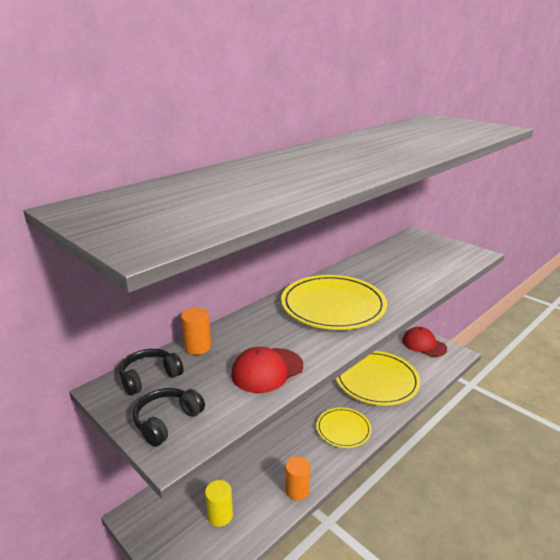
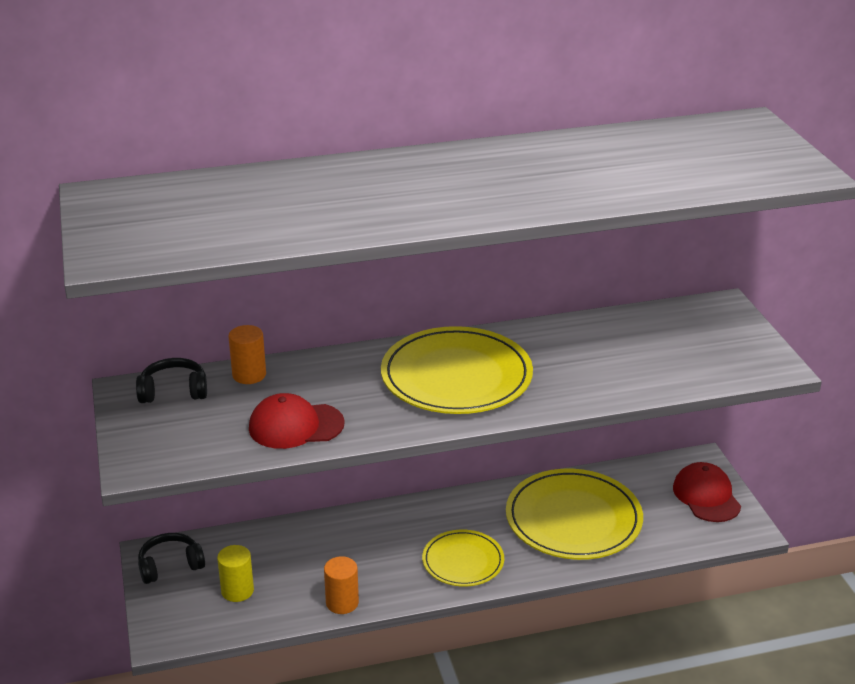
camera: 30 degrees right, 5 degrees up
black headphones [133,388,205,447] -> black headphones moved to [138,533,205,584]

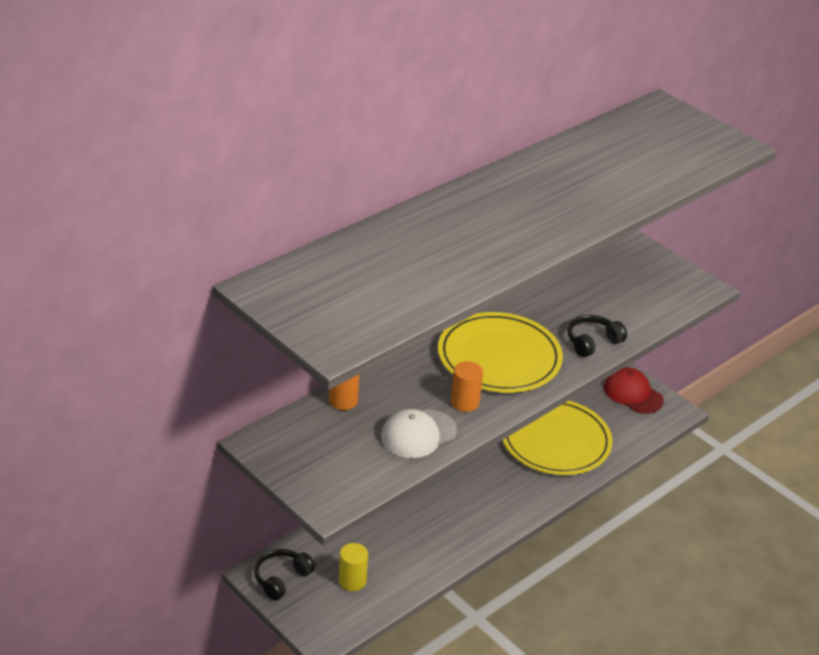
camera: 30 degrees left, 5 degrees up
black headphones [136,358,207,403] -> black headphones moved to [568,315,627,357]
red cap [249,393,345,449] -> white cap [381,409,457,458]
orange cylinder [324,556,359,614] -> orange cylinder moved to [451,361,483,412]
yellow plate [422,530,504,586] -> none

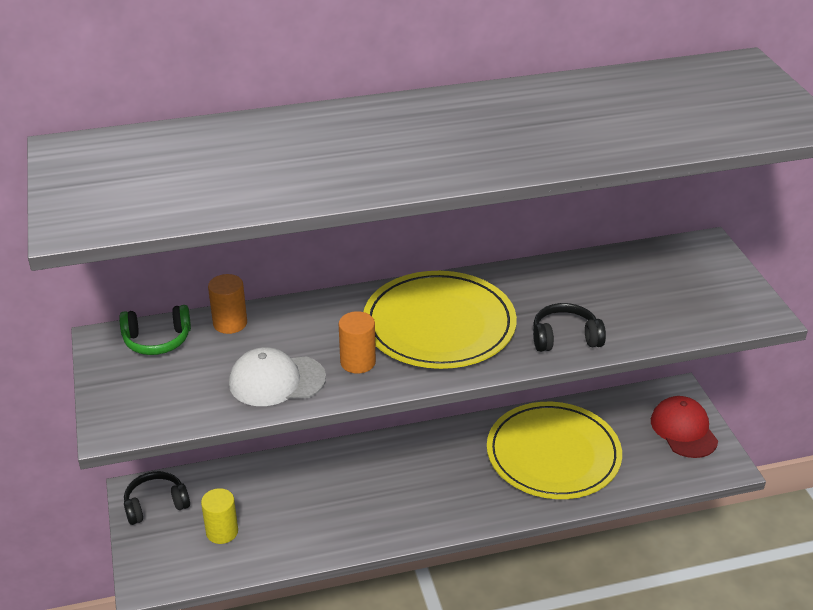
camera: 30 degrees right, 0 degrees up
none -> green headphones [119,305,191,355]

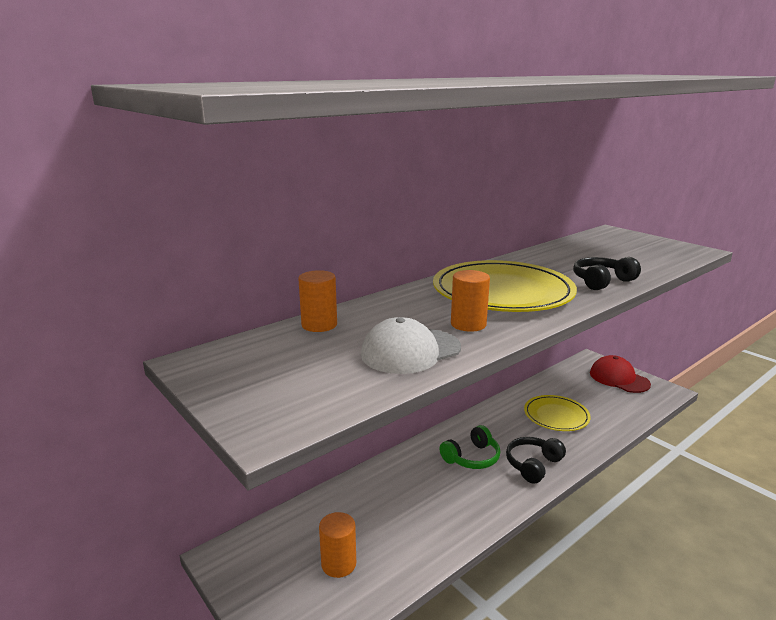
camera: 25 degrees left, 15 degrees down
green headphones [119,305,191,355] -> green headphones moved to [440,425,500,469]
black headphones [124,471,190,525] -> black headphones moved to [506,437,566,484]
yellow cylinder [201,488,238,544] -> orange cylinder [319,512,356,578]
yellow plate [487,402,622,499] -> yellow plate [524,395,591,431], size x0.58

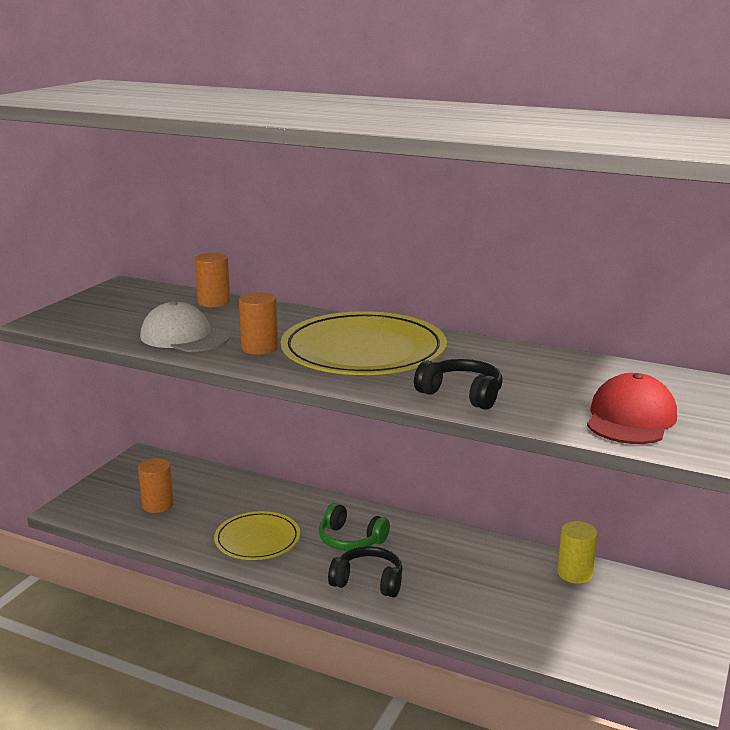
camera: 65 degrees right, 0 degrees up
yellow plate [524,395,591,431] -> yellow plate moved to [214,511,300,560]
red cap [590,355,651,393] -> red cap moved to [587,373,677,444]
none -> yellow cylinder [557,521,598,584]

